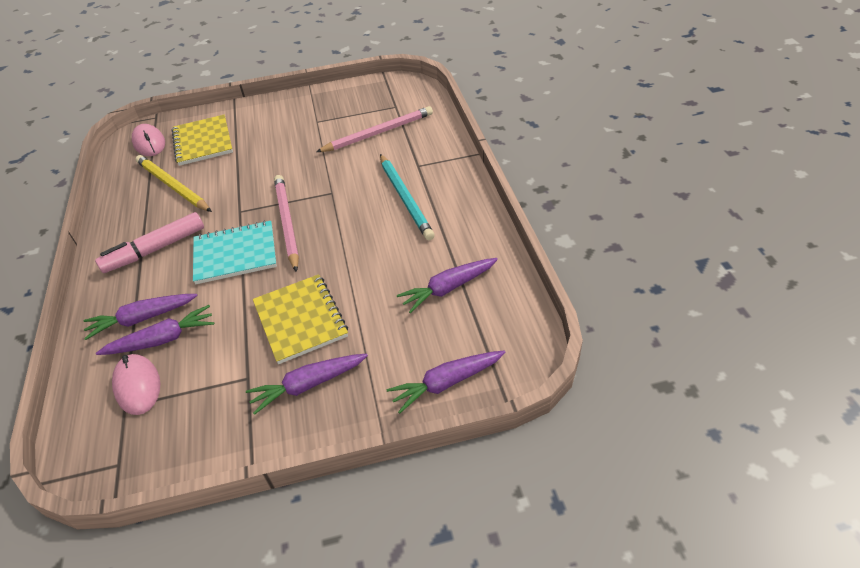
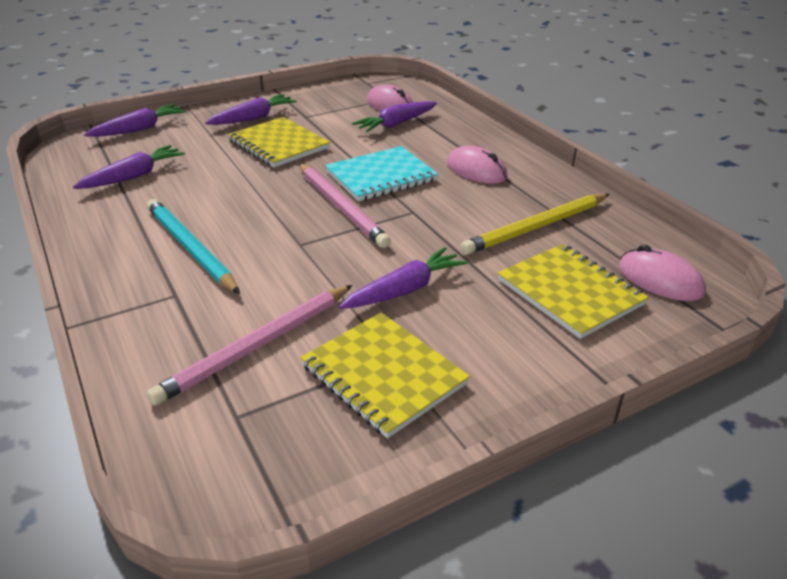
camera: 160 degrees right, 10 degrees down
purple carrot [84,294,198,340] -> purple carrot moved to [339,247,468,309]
pink marker [95,212,204,273] -> pink mouse [447,146,507,184]
yellow pencil [136,155,212,212] -> yellow pencil turned 120 degrees clockwise [460,194,610,255]
none -> yellow notebook [300,313,470,438]

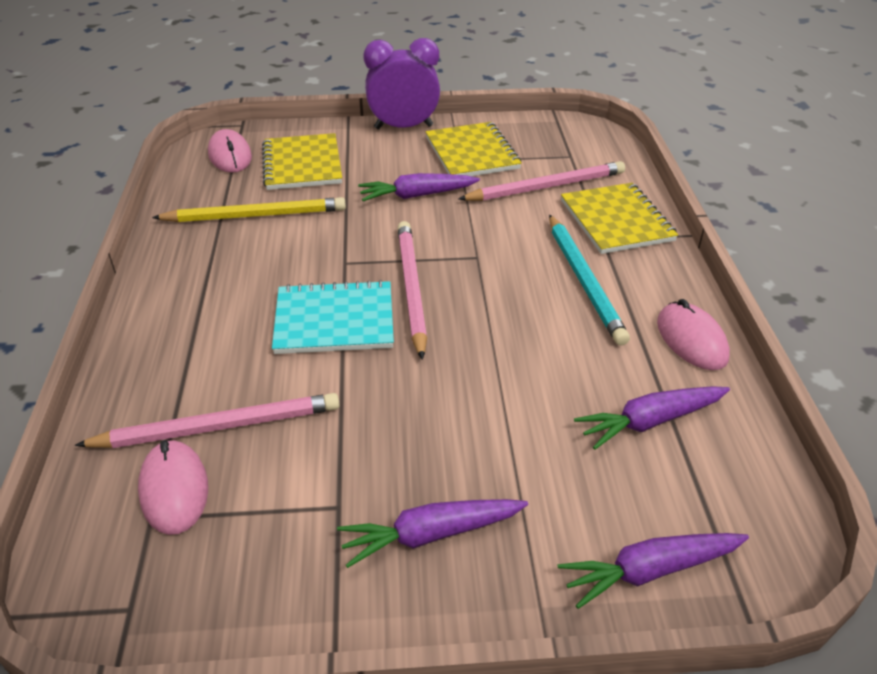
camera: 155 degrees left, 5 degrees up
yellow notebook [228,117,330,168] -> yellow notebook moved to [561,183,678,254]
purple carrot [352,101,437,132] -> pink pencil [75,393,340,448]
pink mouse [447,146,507,184] -> pink mouse moved to [657,299,730,370]
none -> purple clock [363,38,440,130]

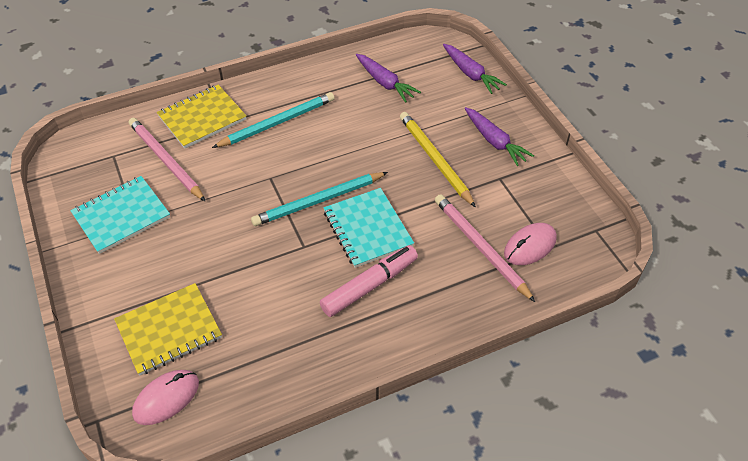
camera: 110 degrees left, 10 degrees up
yellow pencil [152,197,346,222] -> yellow pencil moved to [400,112,476,208]
purple carrot [358,173,480,201] -> none
purple clock [363,38,440,130] -> none
pink pencil [397,221,427,360] -> turquoise pencil [251,172,388,226]
yellow notebook [425,122,522,176] -> turquoise notebook [70,176,170,254]
pink mouse [657,299,730,370] -> none
none -> pink marker [320,245,418,317]

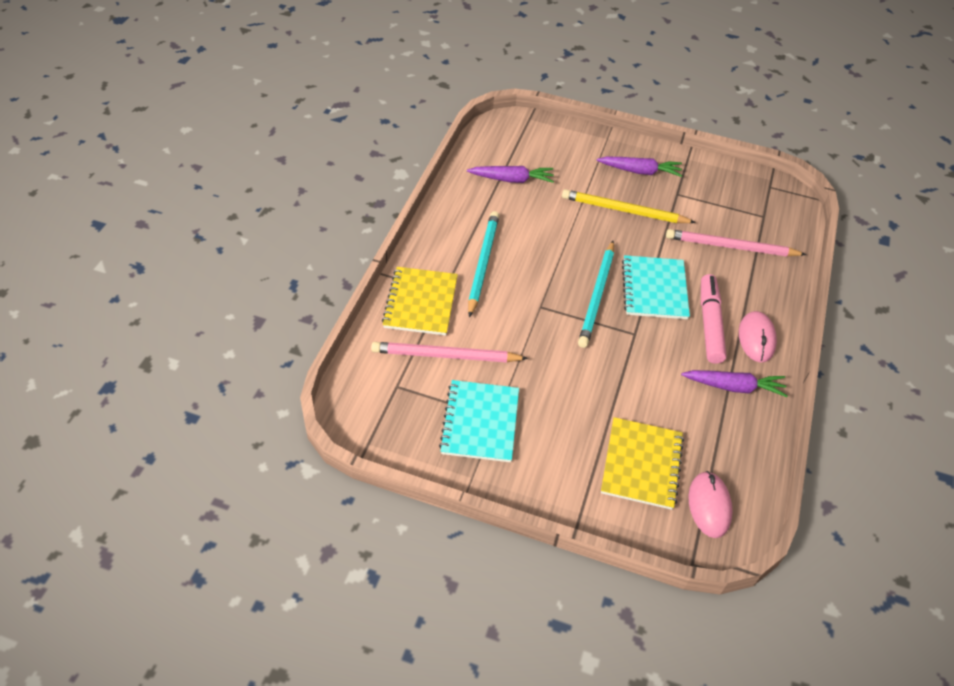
camera: 50 degrees left, 0 degrees up
turquoise notebook [323,188,414,268] -> turquoise notebook turned 75 degrees clockwise [622,255,690,319]
purple carrot [443,44,507,94] -> purple carrot moved to [681,370,788,397]
pink mouse [504,223,557,265] -> pink mouse moved to [739,311,777,363]

